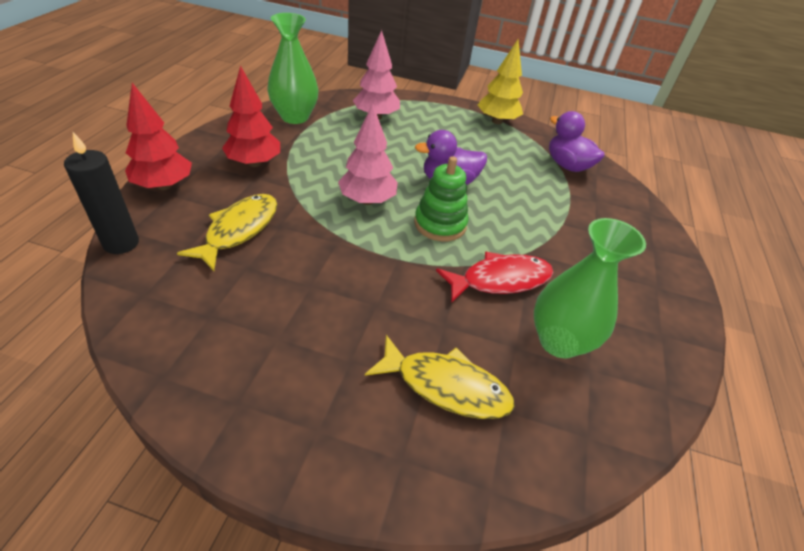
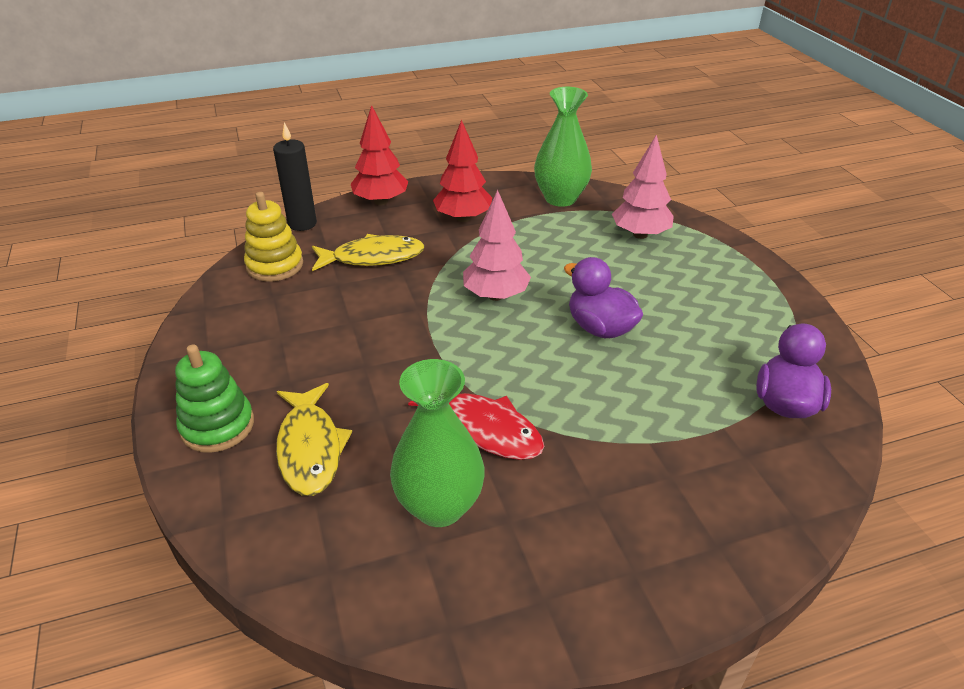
camera: 60 degrees right, 5 degrees down
green stacking toy [414,156,469,241] -> green stacking toy moved to [175,344,254,453]
yellow tree [478,40,523,124] -> none
none -> yellow stacking toy [244,192,303,281]

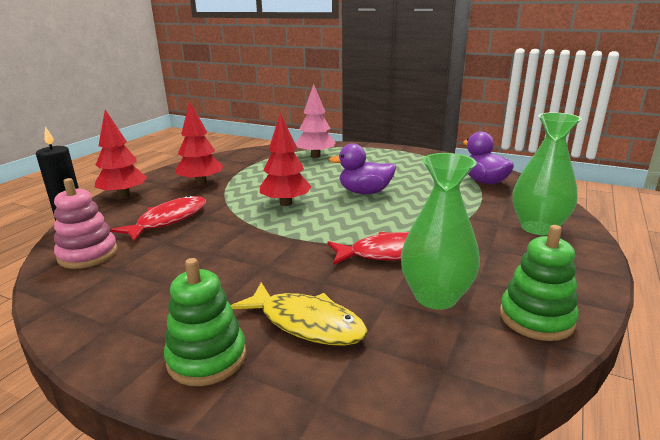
camera: 45 degrees left, 15 degrees down
yellow stacking toy [244,192,303,281] -> pink stacking toy [54,178,118,269]
yellow fish [312,234,425,271] -> red fish [110,195,206,241]
pink tree [463,190,531,301] -> red tree [260,112,312,206]
green vase [534,87,592,207] -> green vase moved to [512,112,582,235]
none -> green stacking toy [500,225,579,341]

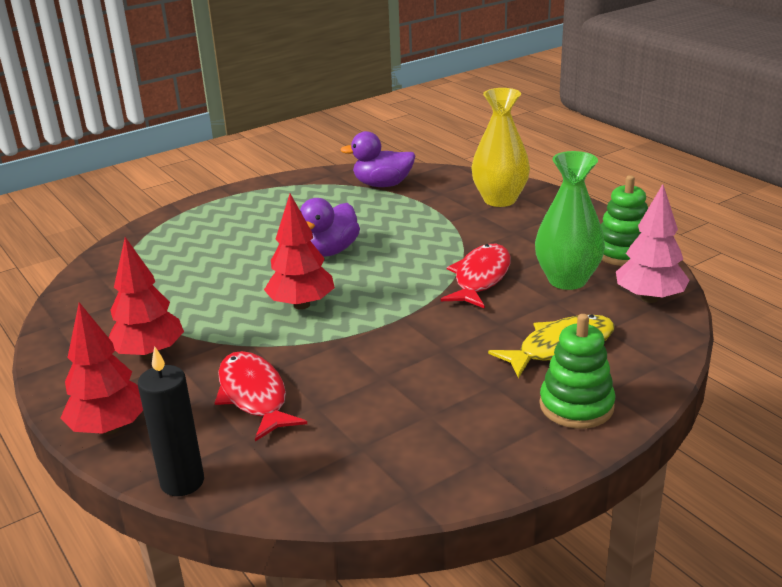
camera: 60 degrees left, 5 degrees up
pink stacking toy [54,178,118,269] -> none
pink tree [295,84,336,158] -> pink tree moved to [616,184,689,303]
green vase [512,112,582,235] -> yellow vase [471,88,530,207]

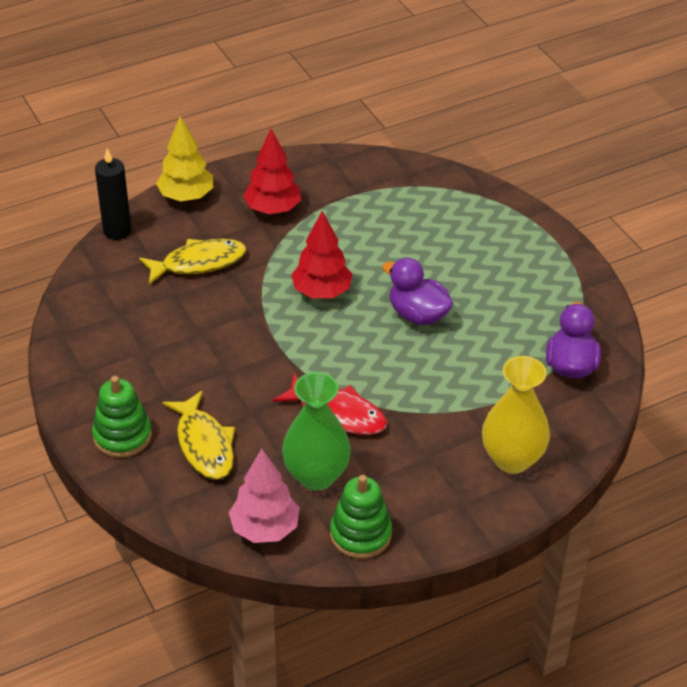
camera: 95 degrees right, 15 degrees up
red tree [61,302,143,435] -> yellow tree [156,116,213,201]
red fish [215,351,307,441] -> yellow fish [139,239,246,285]

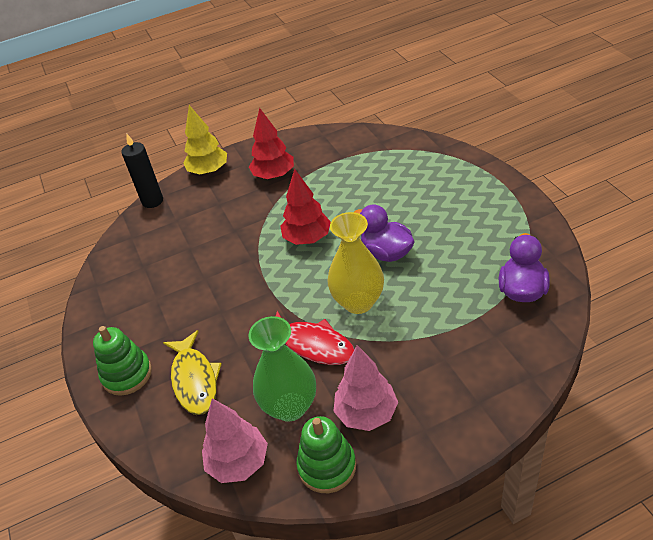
camera: 10 degrees right, 0 degrees up
yellow fish [139,239,246,285] -> none
yellow vase [482,356,550,474] -> yellow vase moved to [328,212,384,314]
none -> pink tree [333,345,398,431]

